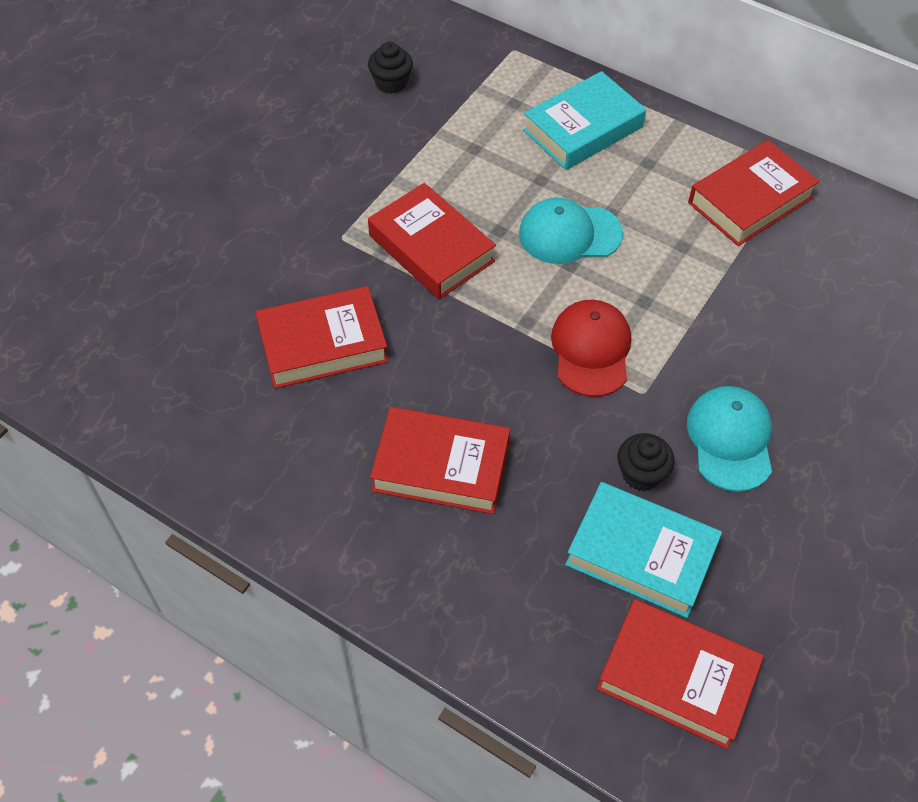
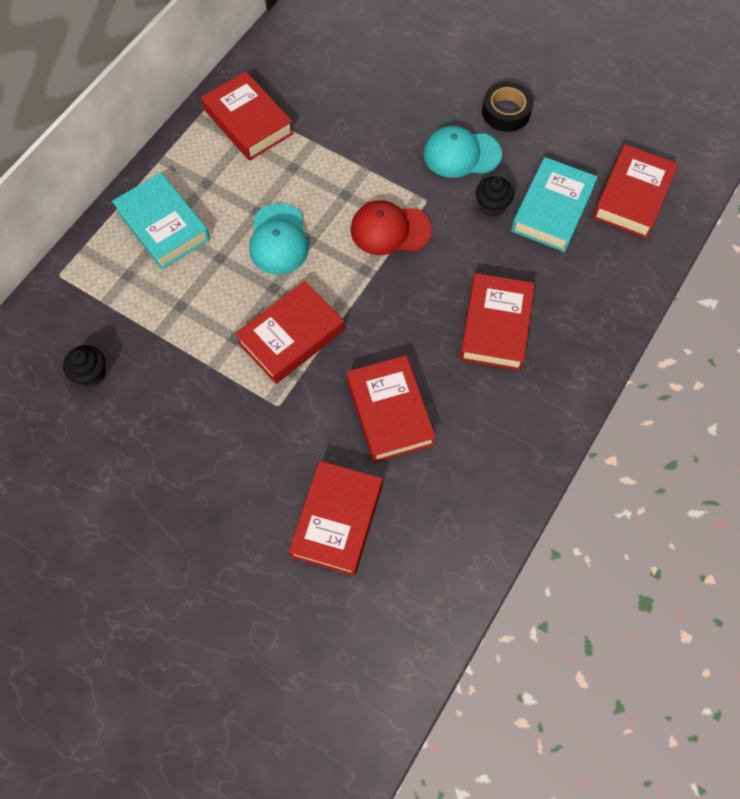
camera: 90 degrees left, 10 degrees up
none -> red book [289,461,383,576]
none -> black tape [482,82,533,132]

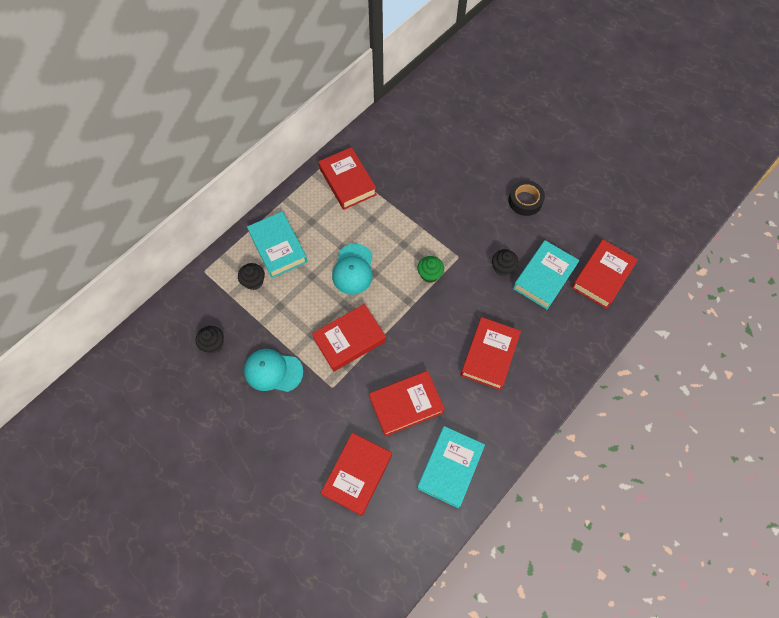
camera: 10 degrees right, 0 degrees up
red book [347,355,436,463] -> red book turned 75 degrees clockwise [369,371,445,436]
red cap [351,200,432,255] -> green cupcake [417,256,444,283]
turquoise cap [423,126,502,178] -> turquoise cap moved to [244,349,303,392]
none -> black cupcake [238,263,265,290]
none -> turquoise book [417,426,485,508]

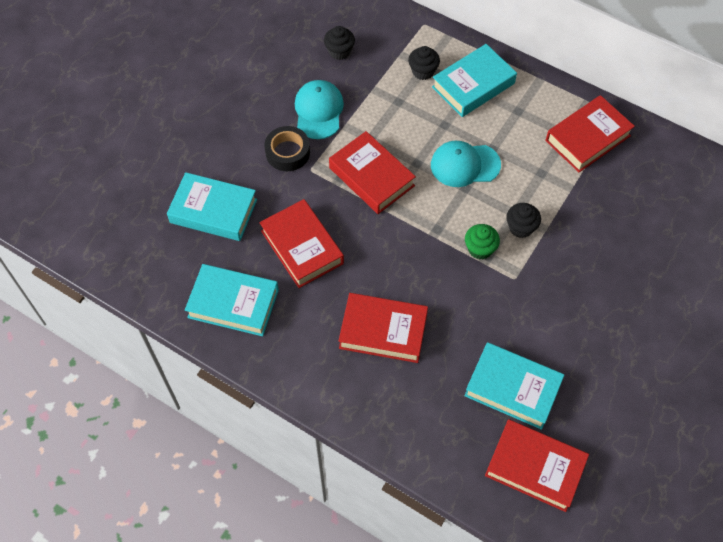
camera: 80 degrees right, 5 degrees down
red book [321,433,392,516] -> turquoise book [167,172,257,241]
black cupcake [492,249,519,276] -> black cupcake moved to [506,203,541,238]
black tape [508,180,545,216] -> black tape moved to [264,126,310,171]

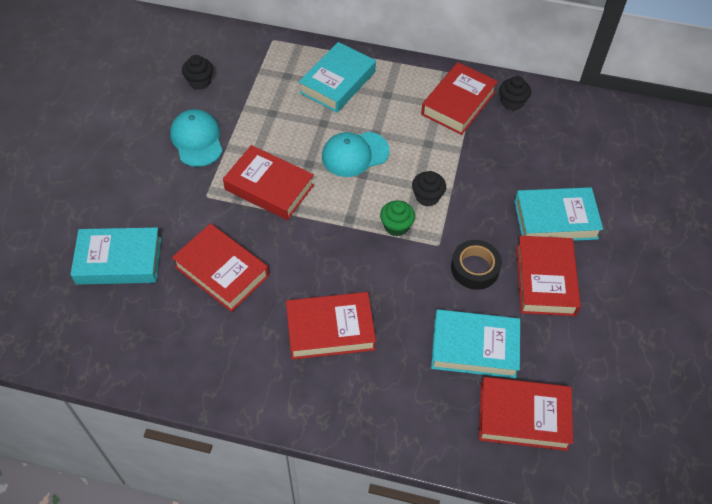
camera: 20 degrees left, 5 degrees down
turquoise book [185,264,279,336] -> turquoise book moved to [514,187,603,241]
black tape [264,126,310,171] -> black tape moved to [451,240,502,290]
black cupcake [408,46,440,80] -> black cupcake moved to [500,76,531,111]
none -> red book [516,236,581,316]

